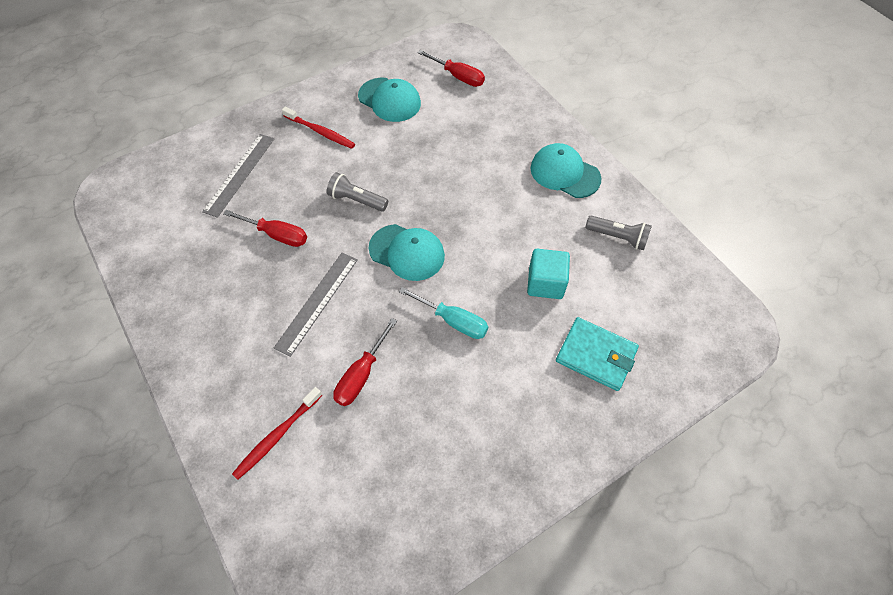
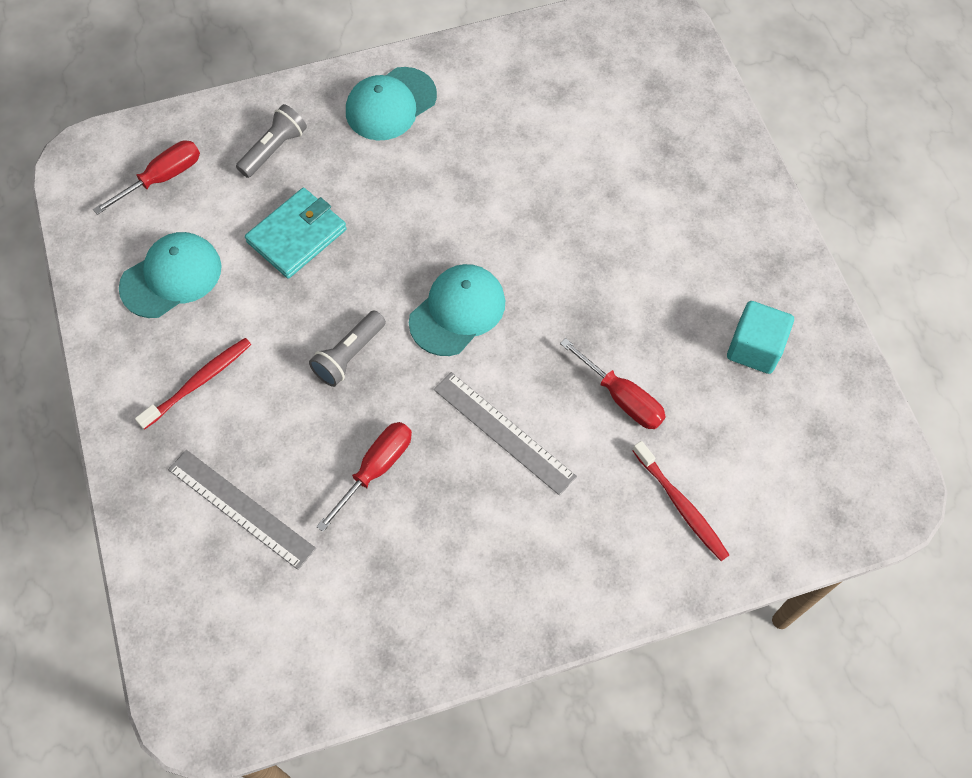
camera: 75 degrees left, 5 degrees up
turquoise screwdriver [399,287,488,339] -> none
turquoise cube [527,249,570,299] -> turquoise cube moved to [727,301,794,374]
turquoise wallet [556,317,639,391] -> turquoise wallet moved to [245,188,347,279]
grey flashlight [585,216,652,250] -> grey flashlight moved to [236,104,307,178]

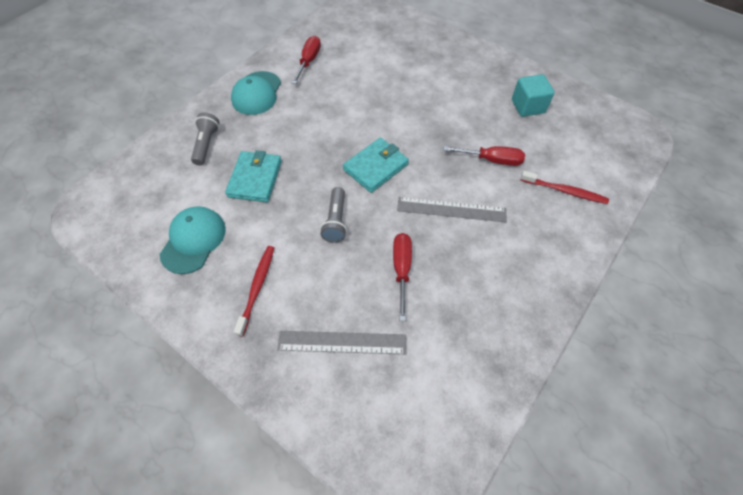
camera: 35 degrees left, 5 degrees down
red screwdriver [93,140,200,215] -> red screwdriver moved to [292,36,321,84]
turquoise cap [409,264,505,356] -> turquoise wallet [343,137,409,193]

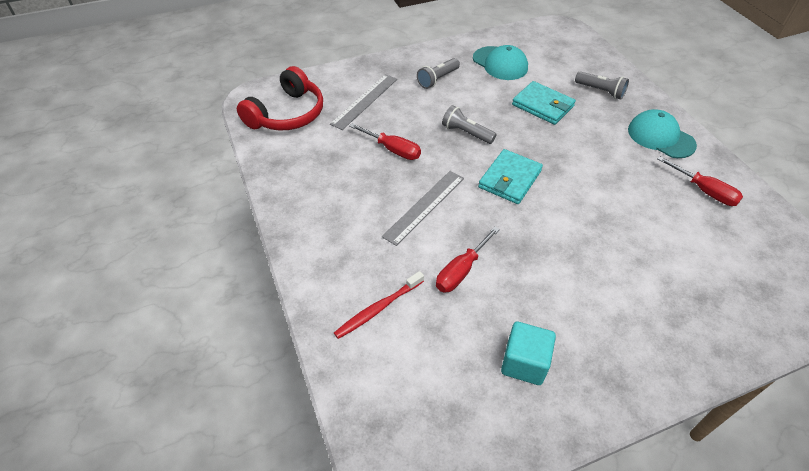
camera: 120 degrees right, 10 degrees down
red toothbrush [234,246,274,336] -> grey flashlight [417,58,460,89]
turquoise wallet [343,137,409,193] -> turquoise wallet turned 45 degrees clockwise [478,149,543,204]
none -> red headphones [237,66,323,130]

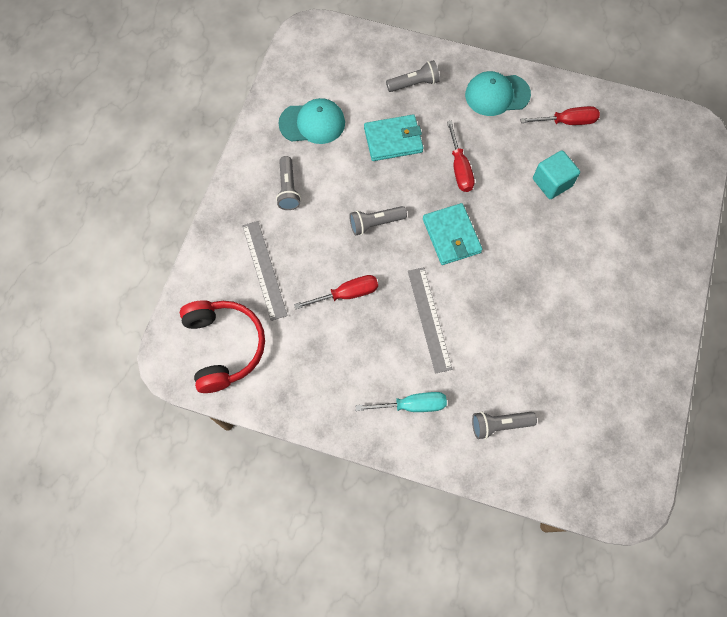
camera: 50 degrees left, 20 degrees up
red toothbrush [334,271,424,339] -> grey flashlight [472,411,537,439]
red screwdriver [436,227,500,292] -> red screwdriver moved to [447,121,475,192]
turquoise cube [501,322,556,385] -> turquoise cube moved to [533,150,580,199]
none -> turquoise screwdriver [355,392,447,412]

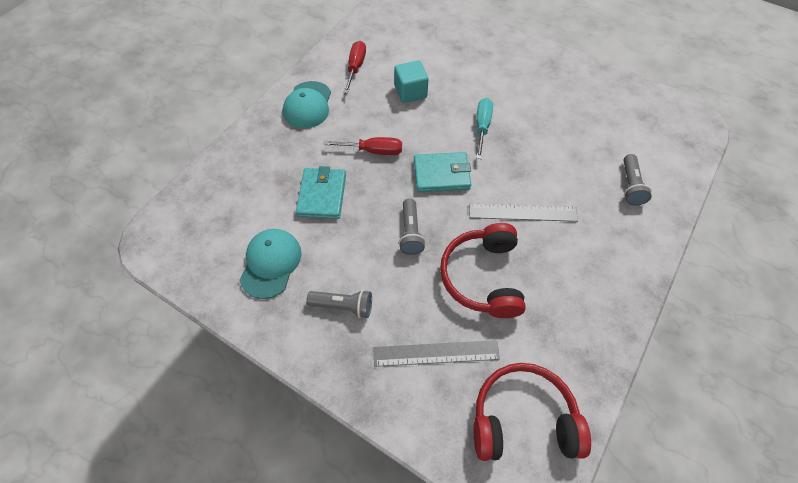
camera: 75 degrees left, 10 degrees down
red screwdriver [294,275,378,309] -> red headphones [440,223,526,318]
turquoise screwdriver [355,392,447,412] -> turquoise screwdriver moved to [476,98,493,159]
grey flashlight [386,60,440,92] -> none

